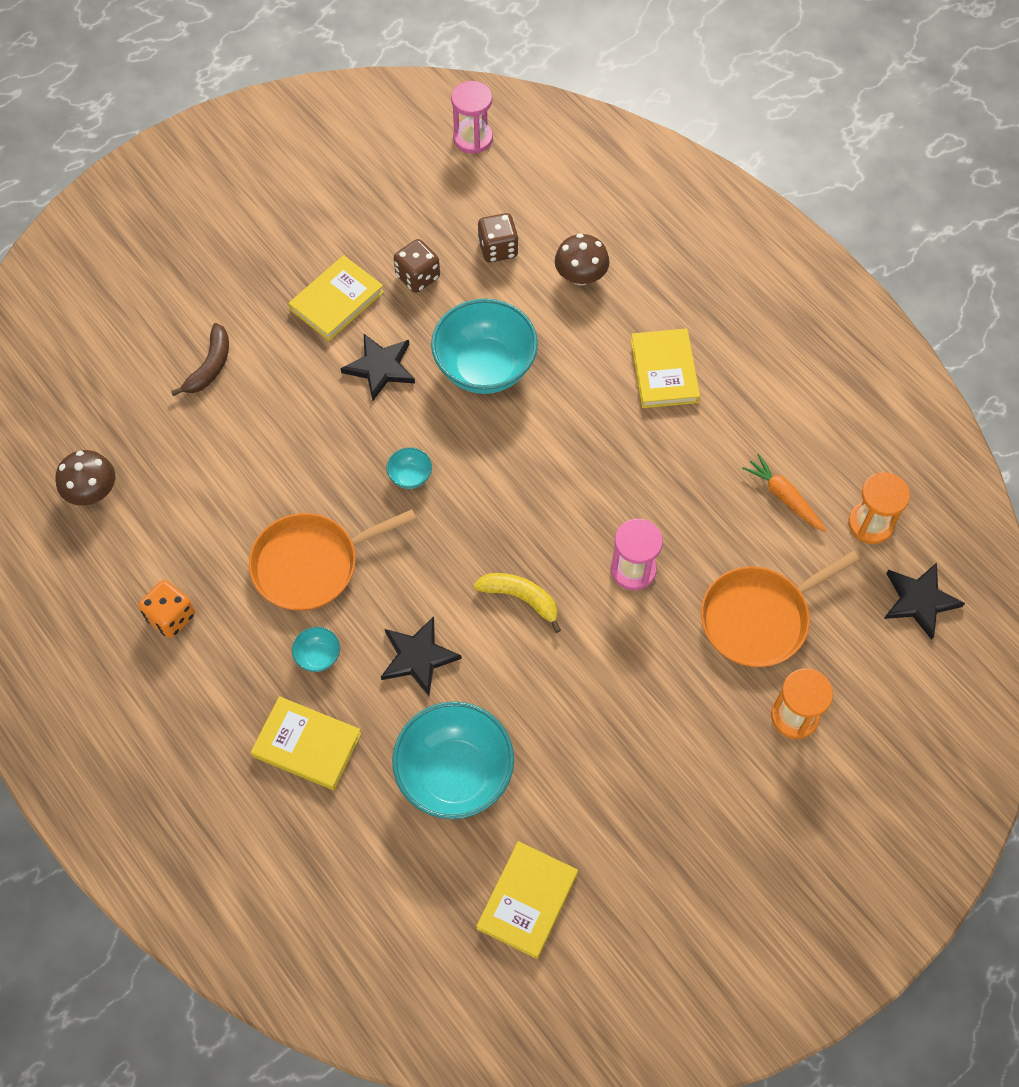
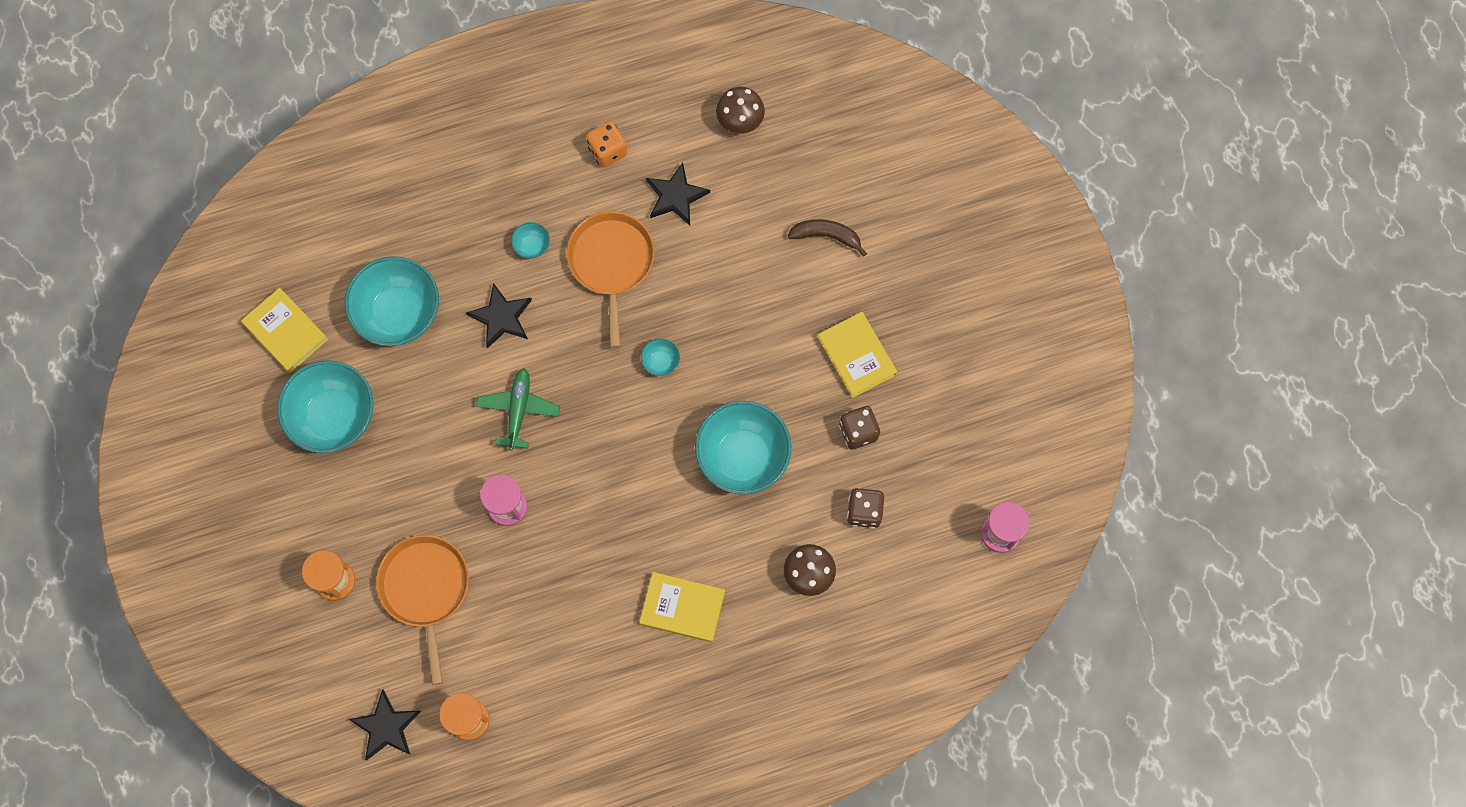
camera: 110 degrees right, 10 degrees up
brown banana [171,323,229,396] -> brown banana turned 150 degrees clockwise [787,219,867,257]
yellow book [251,696,362,790] -> none
black star [340,334,415,401] -> black star moved to [646,163,710,225]
yellow banana [473,573,561,633] -> green plane [476,368,560,450]
orange carrot [742,454,827,532] -> none
none -> turquoise bowl [277,360,373,453]

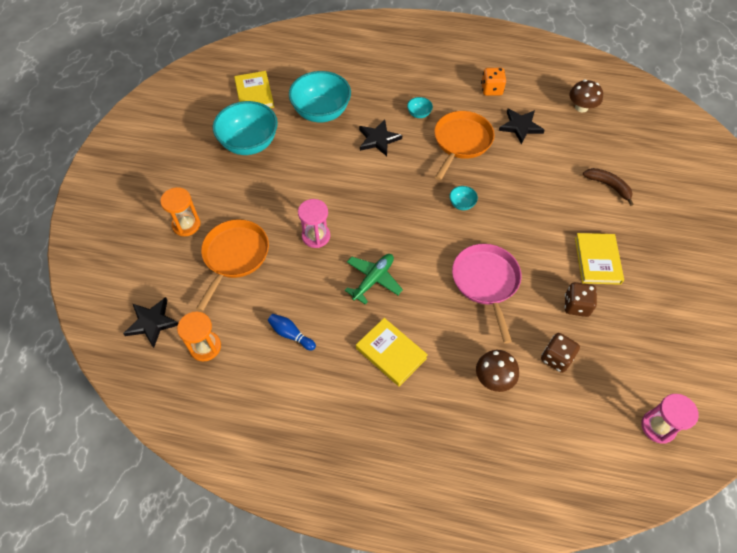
camera: 30 degrees right, 15 degrees down
green plane [476,368,560,450] -> green plane moved to [345,254,403,304]
turquoise bowl [695,401,791,494] -> pink pan [452,244,521,343]
none -> blue bowling pin [268,314,316,351]

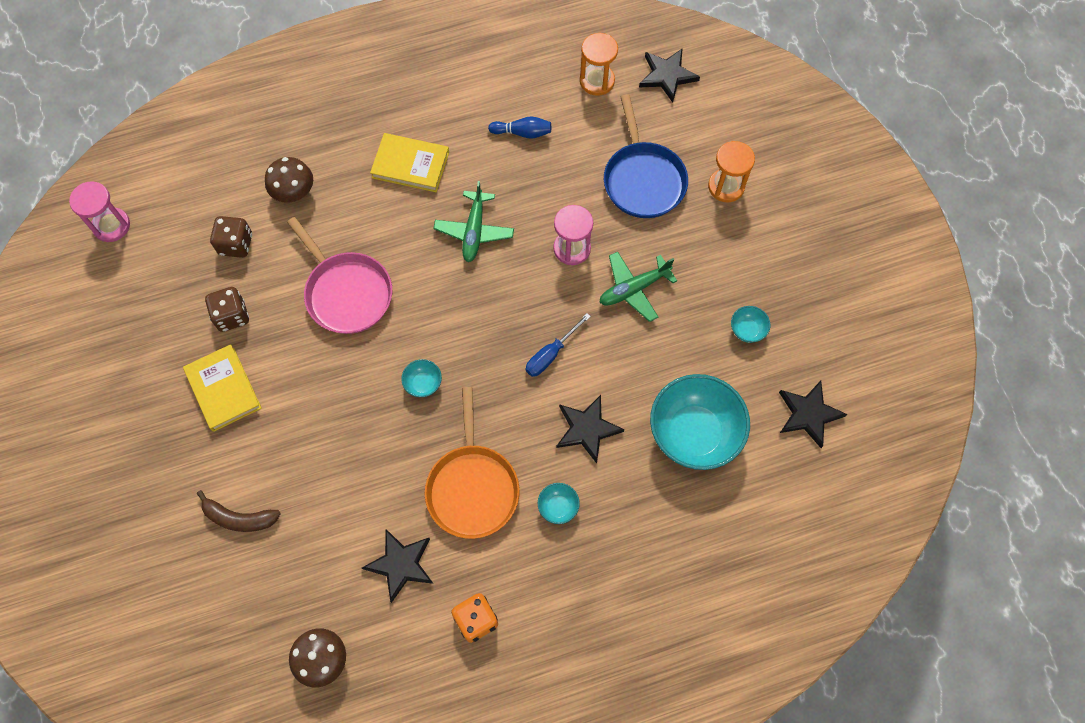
camera: 150 degrees right, 10 degrees up
orange pan [196,219,269,311] -> blue pan [604,94,688,218]
turquoise bowl [213,101,278,155] -> turquoise bowl [731,306,770,343], size x0.42
yellow book [234,71,274,108] -> black star [779,381,847,448]
none -> blue screwdriver [526,313,591,377]
none -> green plane [599,252,677,322]

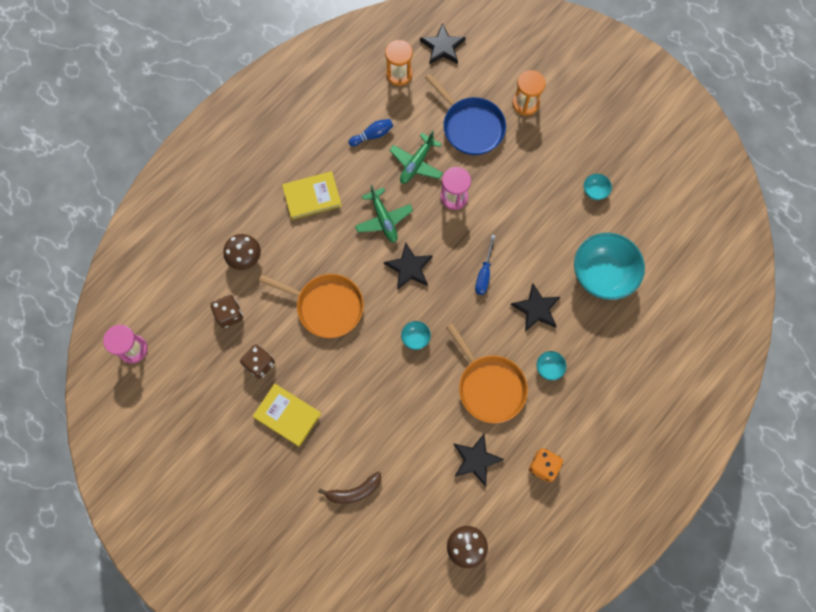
camera: 30 degrees left, 5 degrees up
pink pan [287,217,392,334] -> orange pan [259,274,364,338]
green plane [599,252,677,322] -> green plane moved to [389,130,443,184]
black star [779,381,847,448] -> black star moved to [384,243,433,290]

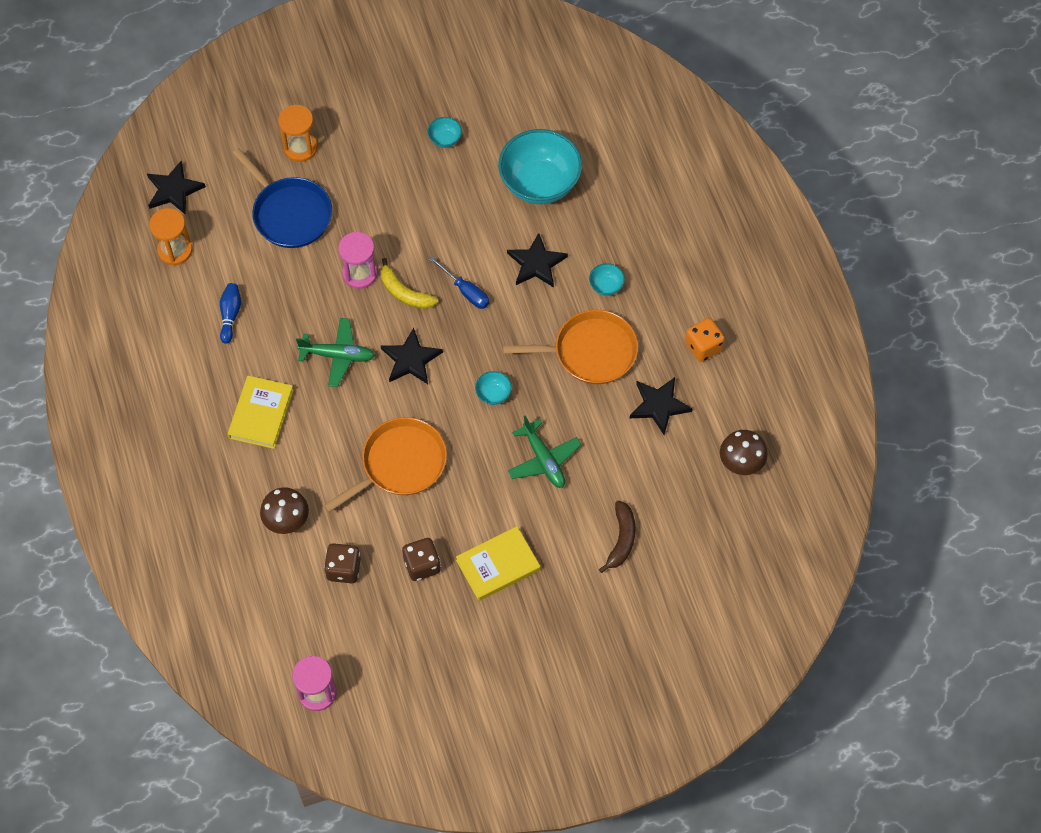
camera: 60 degrees left, 10 degrees down
green plane [389,130,443,184] -> green plane moved to [508,415,581,488]
blue pan [425,74,506,155] -> blue pan turned 60 degrees clockwise [232,148,332,248]
none -> yellow banana [381,258,438,309]

